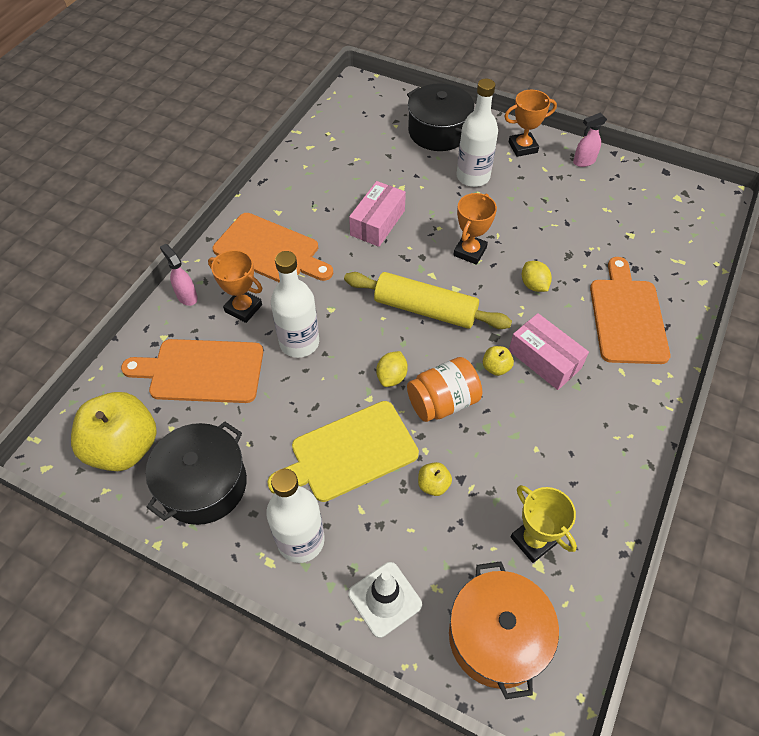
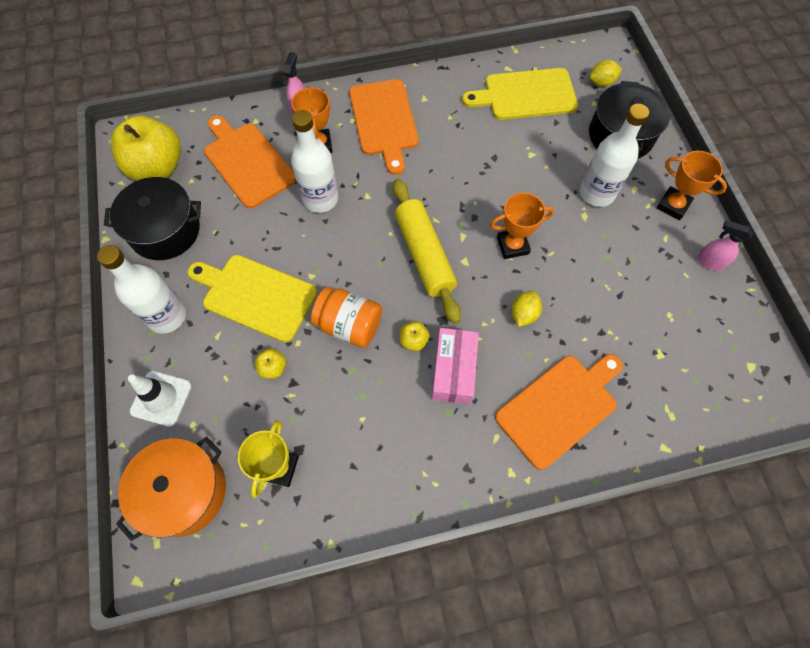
camera: 50 degrees right, 10 degrees up
pink box [349,181,406,247] -> none
yellow lemon [376,351,408,387] -> yellow lemon moved to [589,60,622,87]
none -> yellow cutting board [462,68,578,120]

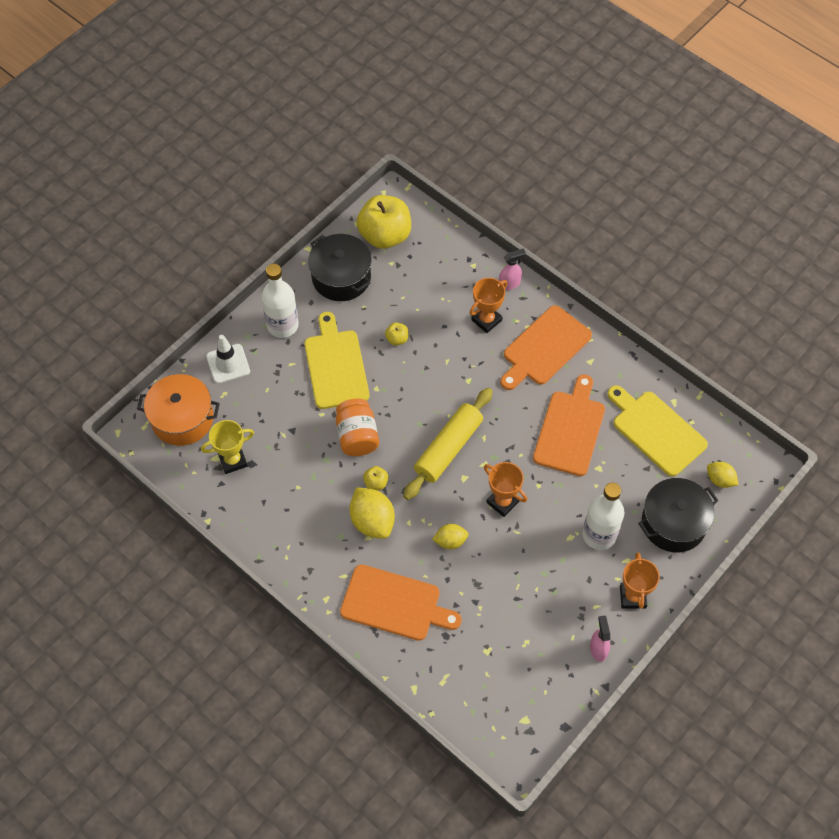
camera: 55 degrees right, 5 degrees down
orange cutting board [204,115,296,209] -> orange cutting board moved to [533,374,605,476]
yellow apple [255,348,286,379] -> yellow apple moved to [385,322,408,345]
white bottle [291,110,338,213] -> none
pink box [432,328,479,404] -> yellow lemon [349,487,395,539]

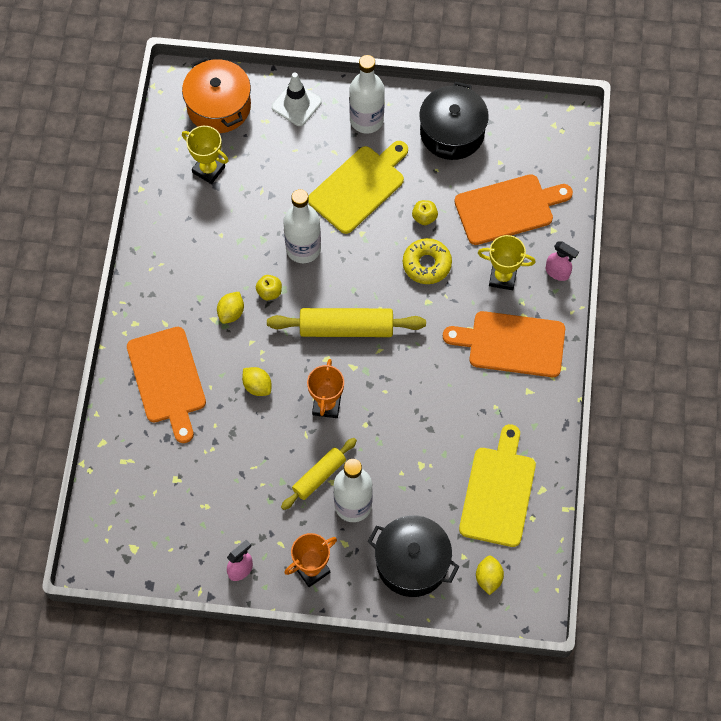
camera: 55 degrees right, 5 degrees up
orange jar [336,398,379,456] -> white bottle [283,189,321,263]
yellow lemon [349,487,395,539] -> yellow lemon [217,292,244,324], size x0.58
yellow apple [356,195,411,249] -> none
orange trophy [470,278,507,333] -> yellow trophy [478,235,536,290]
orange cutting board [533,374,605,476] -> orange cutting board moved to [454,174,573,245]
none -> yellow rolling pin [281,438,357,510]
none -> yellow donut [403,238,452,284]

